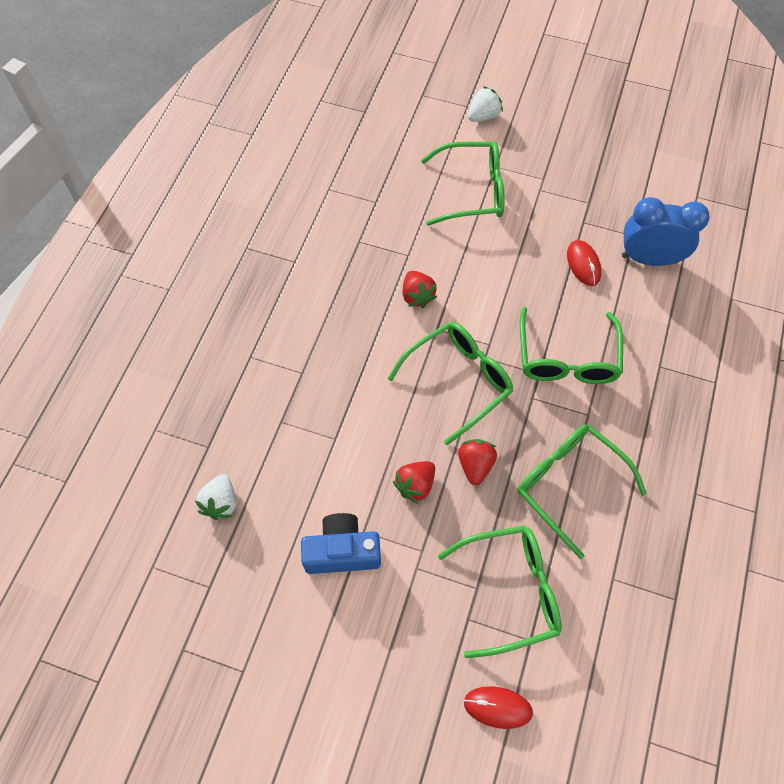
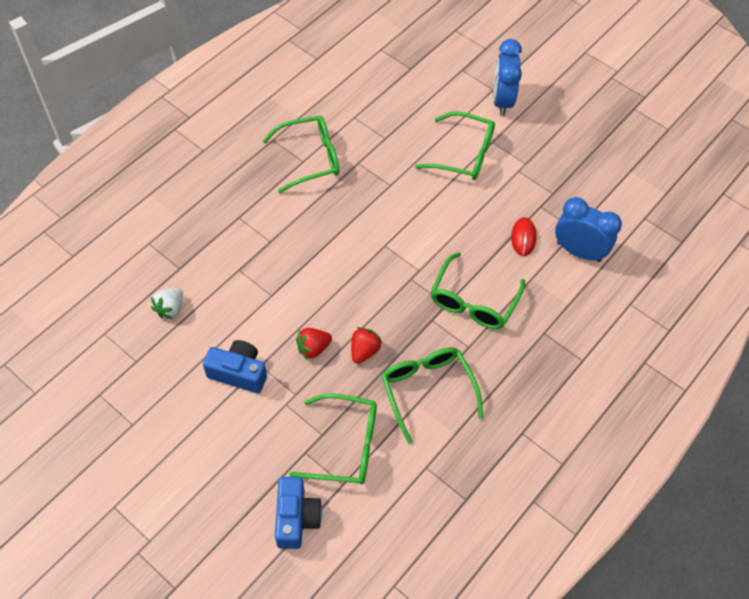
camera: 20 degrees right, 5 degrees down
green glasses [388,322,513,445] -> green glasses moved to [262,116,339,193]
red strawberry [402,271,437,308] -> none
red mouse [464,686,533,729] -> blue camera [275,477,322,549]
white strawberry [468,86,503,122] -> blue clock [493,39,522,116]

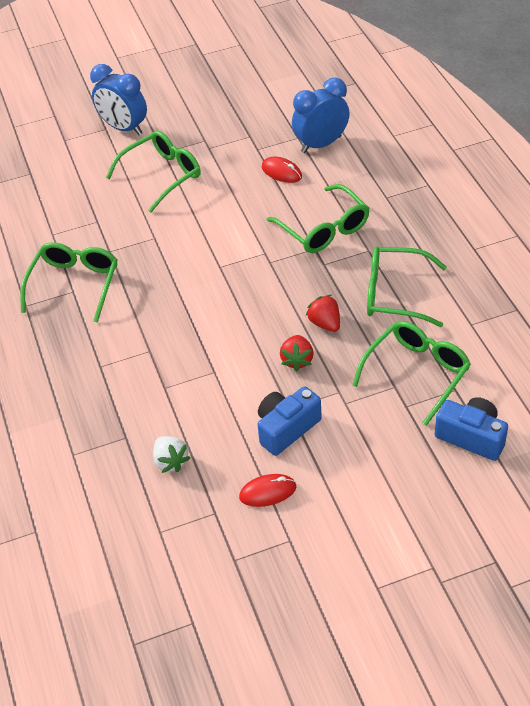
camera: 55 degrees left, 10 degrees down
none -> red mouse [239,474,296,507]

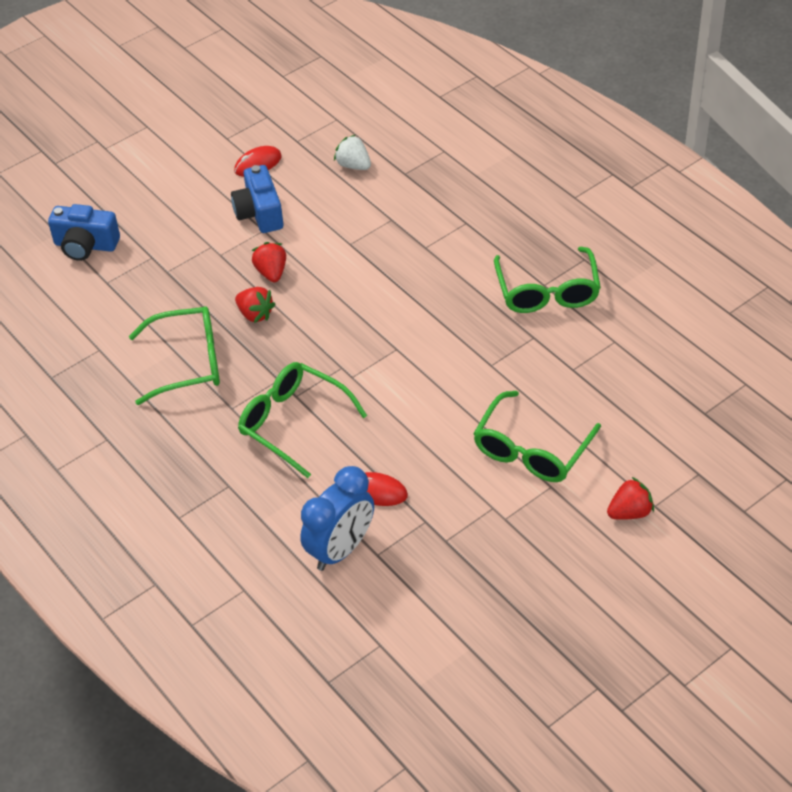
camera: 160 degrees right, 0 degrees up
blue clock [90,64,147,135] -> red strawberry [607,477,654,520]
blue camera [258,386,322,456] -> blue camera turned 135 degrees clockwise [231,165,283,233]
green glasses [352,321,471,426] -> none

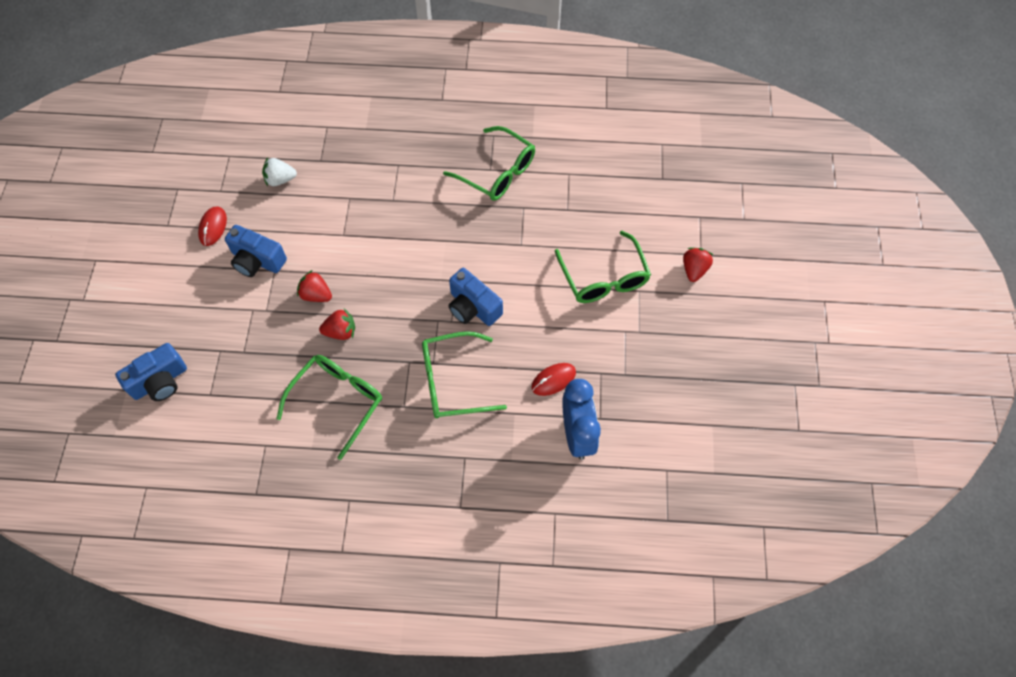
camera: 50 degrees left, 15 degrees up
none -> blue camera [448,268,503,326]

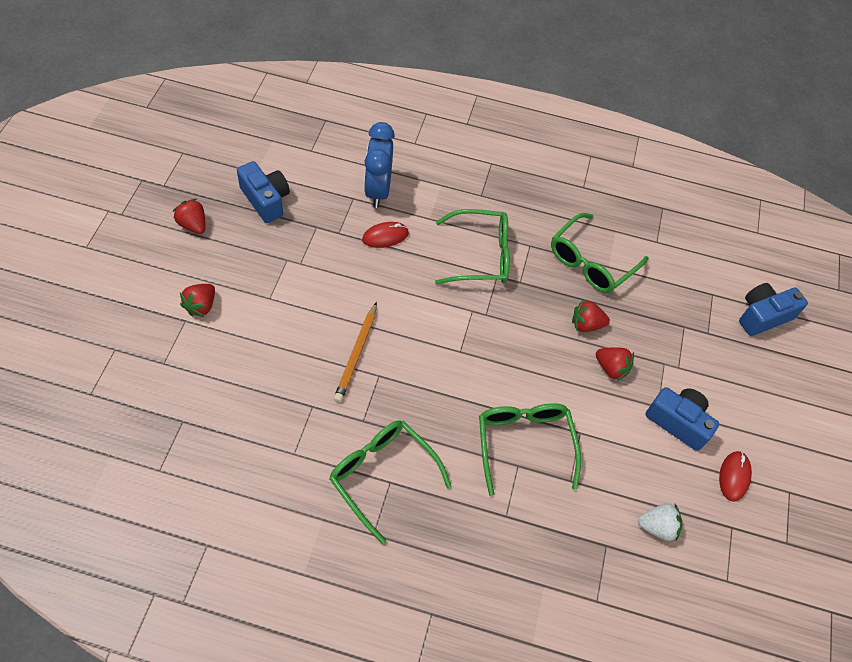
camera: 175 degrees left, 5 degrees down
blue camera [448,268,503,326] -> blue camera moved to [237,161,290,223]
green glasses [555,231,651,303] -> green glasses moved to [479,403,581,496]
none -> red strawberry [173,199,205,234]
none -> orange pencil [334,302,377,403]

